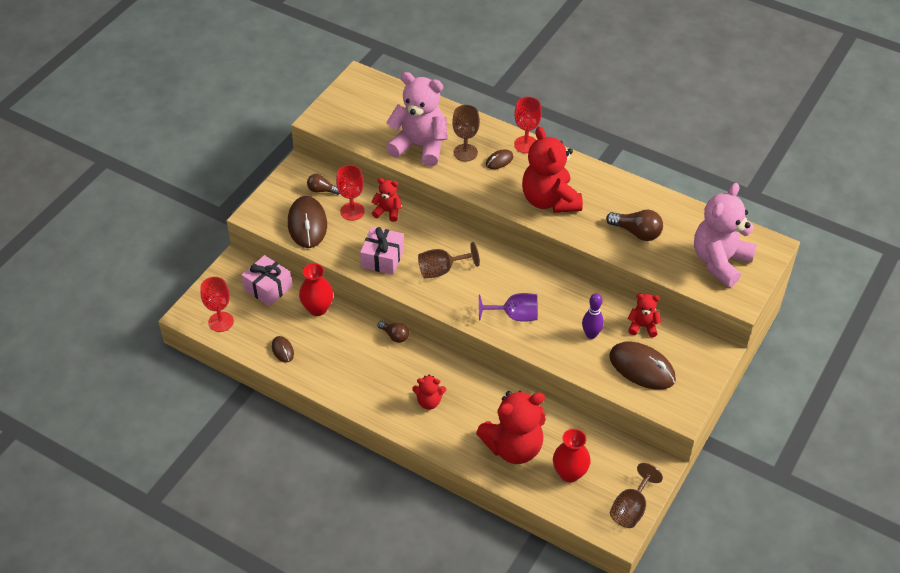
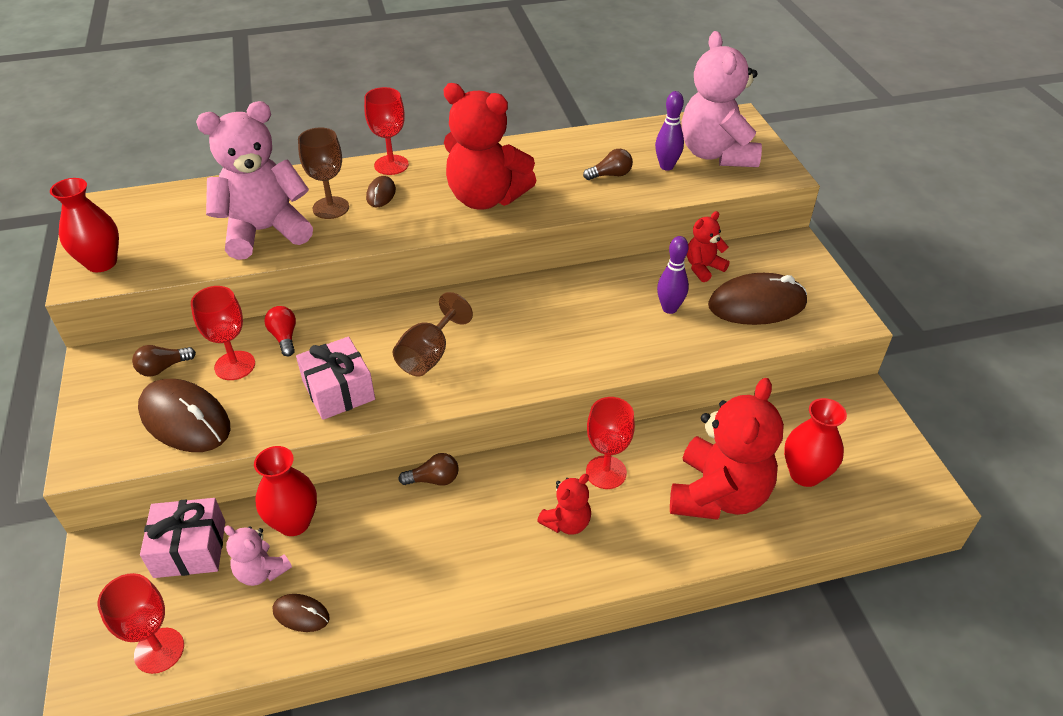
camera: 45 degrees left, 5 degrees down
red teddy bear [371,178,401,222] -> red light bulb [264,306,296,356]
purple goblet [479,293,538,322] -> none
brown light bulb [606,210,663,241] -> brown light bulb [583,149,633,180], size x0.64
brown goblet [610,463,663,528] -> none
none -> red vase [50,178,119,272]
none -> pink teddy bear [224,525,292,586]
none -> red goblet [586,397,635,489]
none -> purple bowling pin [655,91,684,171]

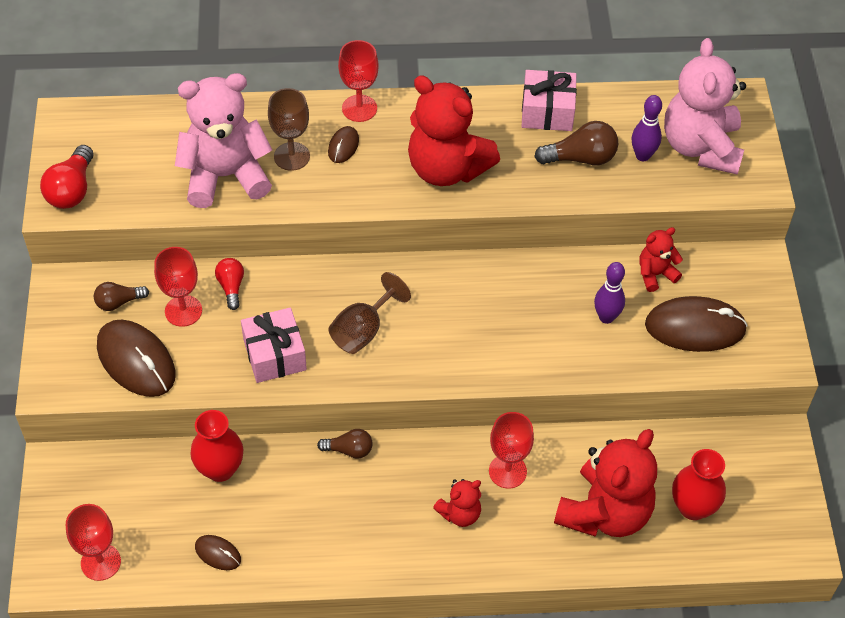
camera: 10 degrees right, 10 degrees up
red vase [50,178,119,272] -> red light bulb [40,145,93,209]
pink gift [140,498,225,578] -> pink gift moved to [521,70,577,131]
pink teddy bear [224,525,292,586] -> none
brown light bulb [583,149,633,180] -> brown light bulb [534,121,618,165], size x1.56

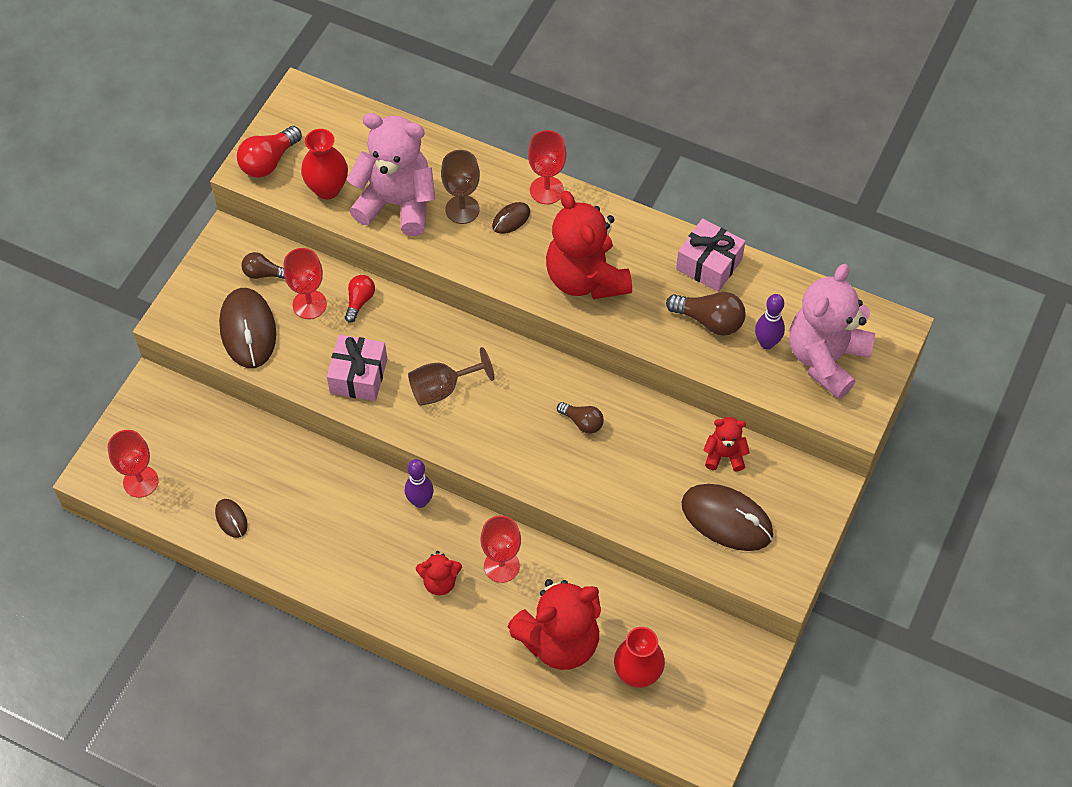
camera: 30 degrees right, 5 degrees up
red vase [190,410,243,482] -> red vase moved to [301,129,348,199]
brown light bulb [317,429,373,459] -> brown light bulb moved to [557,402,604,434]
purple bowling pin [594,262,625,324] -> purple bowling pin moved to [405,459,434,508]

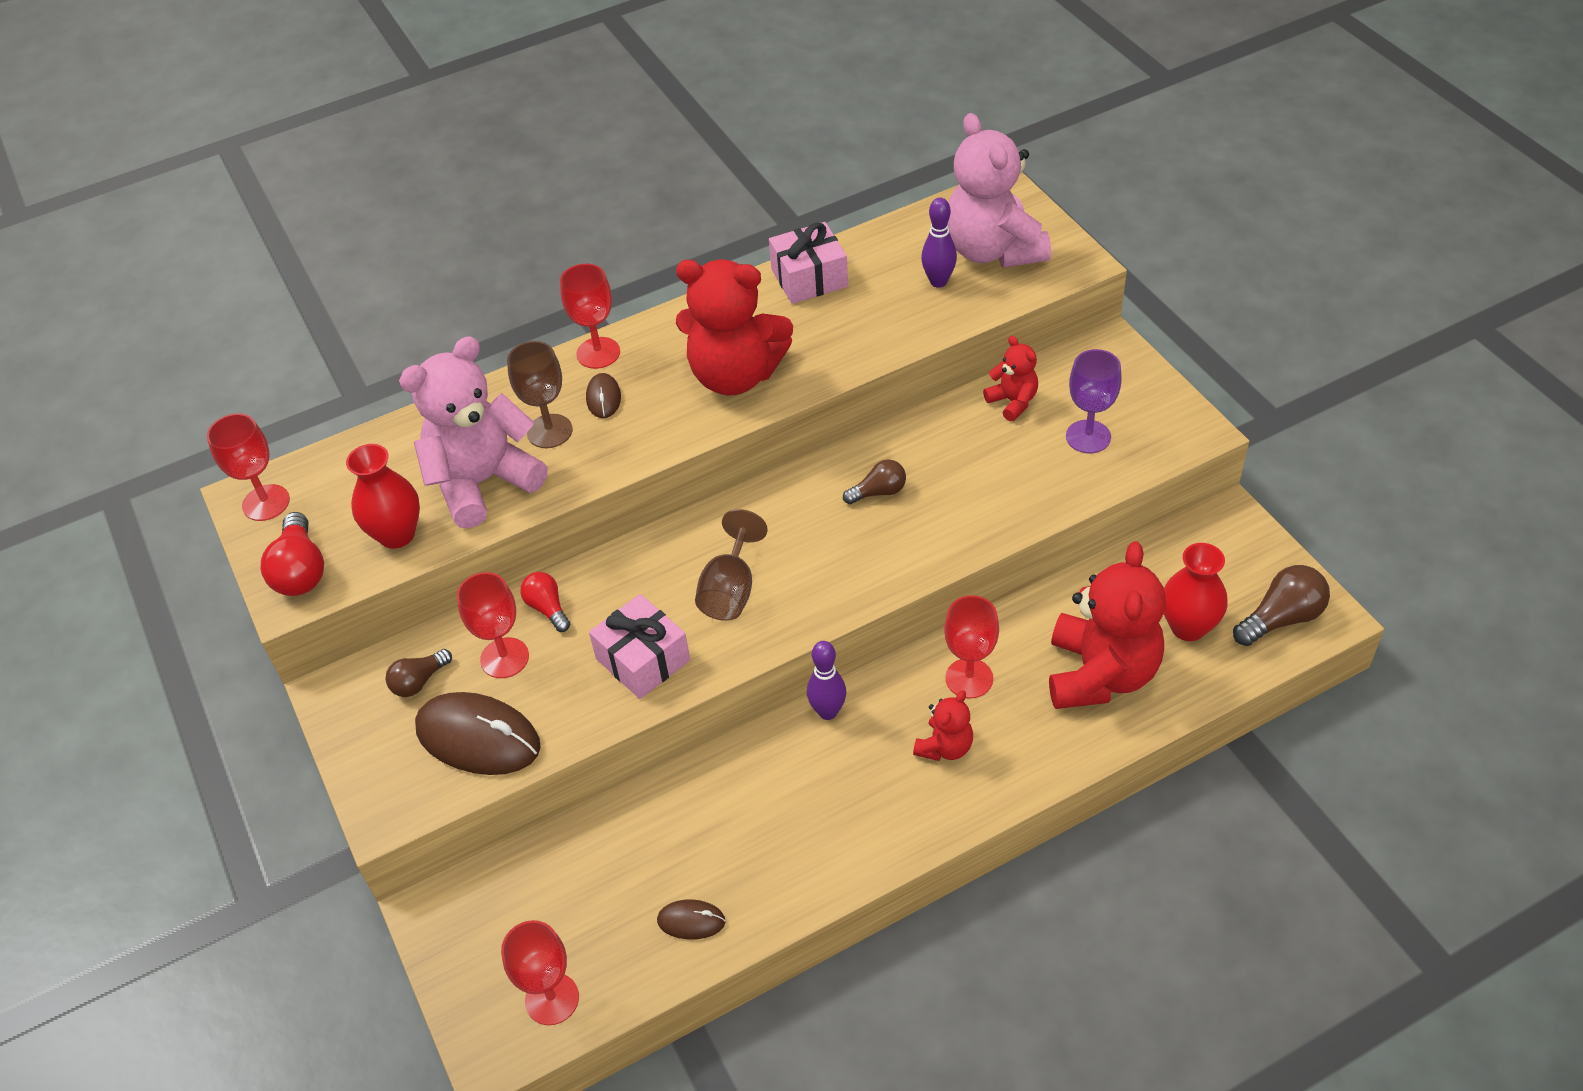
camera: 50 degrees left, 10 degrees down
brown light bulb [666,292,746,336] -> brown light bulb moved to [1233,565,1330,646]
brown mouse [681,484,773,551] -> purple goblet [1066,349,1122,453]
red teddy bear [703,417,750,471] -> red teddy bear turned 105 degrees clockwise [983,336,1038,421]
none -> red goblet [207,413,290,521]

